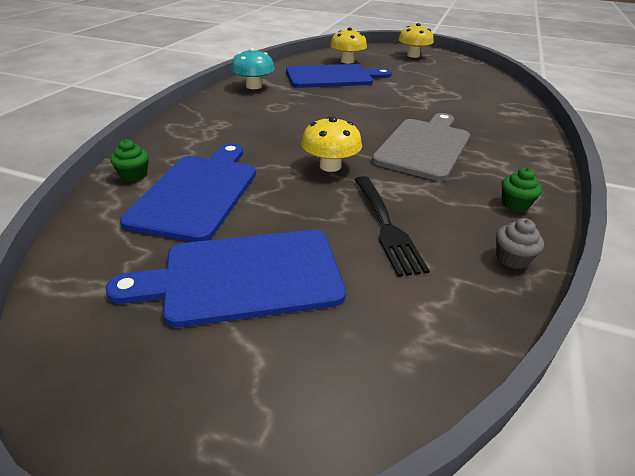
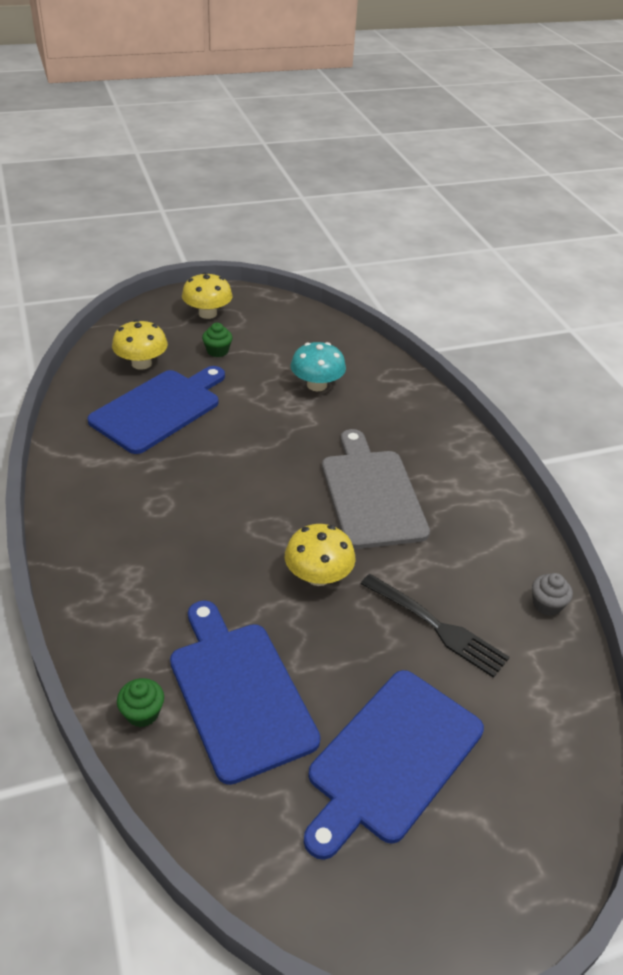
camera: 40 degrees left, 5 degrees up
turquoise mushroom [231,48,275,89] -> turquoise mushroom moved to [291,342,346,391]
green cupcake [501,168,542,212] -> green cupcake moved to [202,323,233,357]

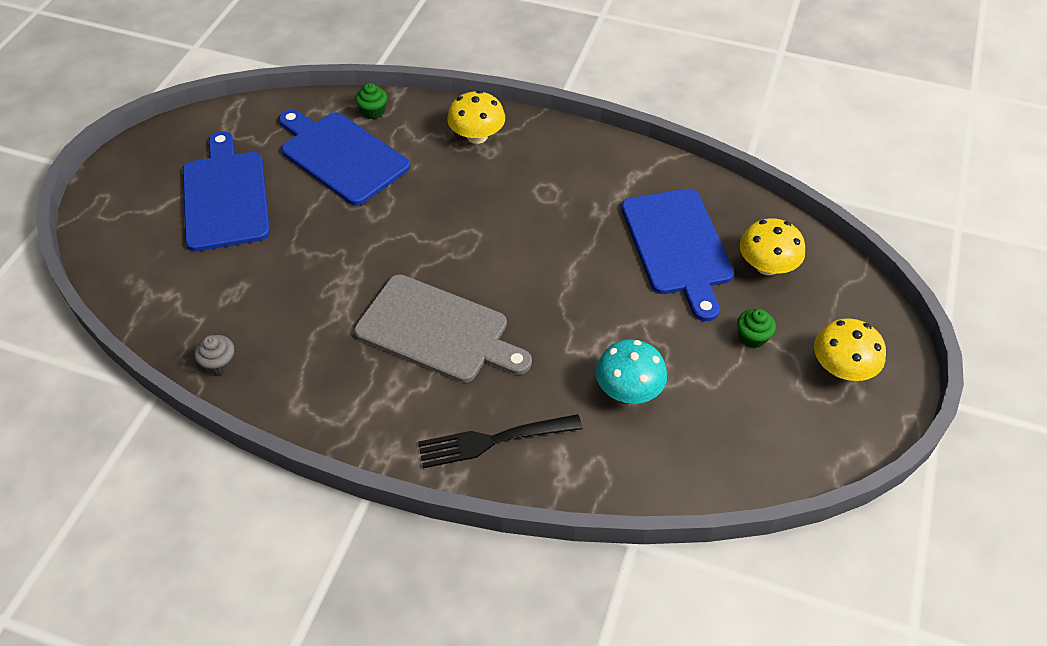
camera: 130 degrees right, 10 degrees up
blue cutting board [170,600,321,785] -> blue cutting board turned 150 degrees counterclockwise [279,109,410,205]
yellow mushroom [285,524,355,586] -> yellow mushroom moved to [447,90,505,144]
black fork [360,574,510,678] -> black fork moved to [418,414,582,468]

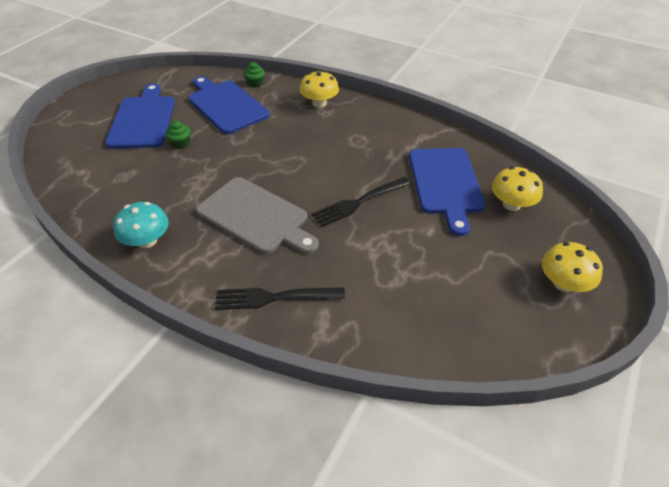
camera: 10 degrees right, 5 degrees down
grey cupcake [194,335,234,375] -> none
turquoise mushroom [596,339,667,404] -> turquoise mushroom moved to [113,202,169,248]
green cupcake [737,309,776,348] -> green cupcake moved to [165,121,191,149]
none -> black fork [312,177,410,227]

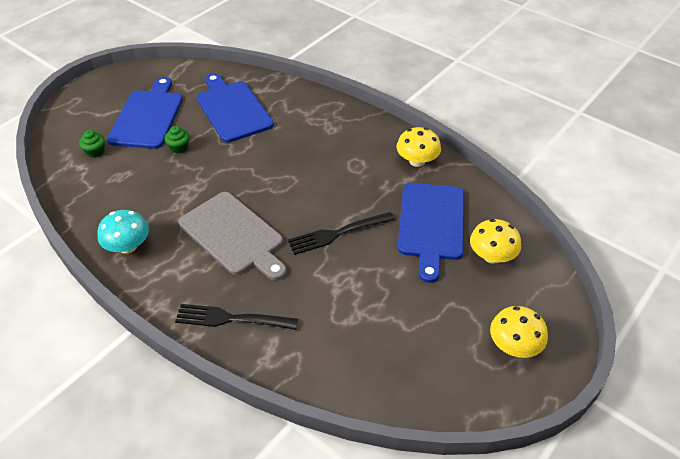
camera: 10 degrees right, 0 degrees up
green cupcake [243,62,265,88] -> green cupcake moved to [79,130,105,158]
yellow mushroom [299,71,339,108] -> yellow mushroom moved to [396,127,441,167]

